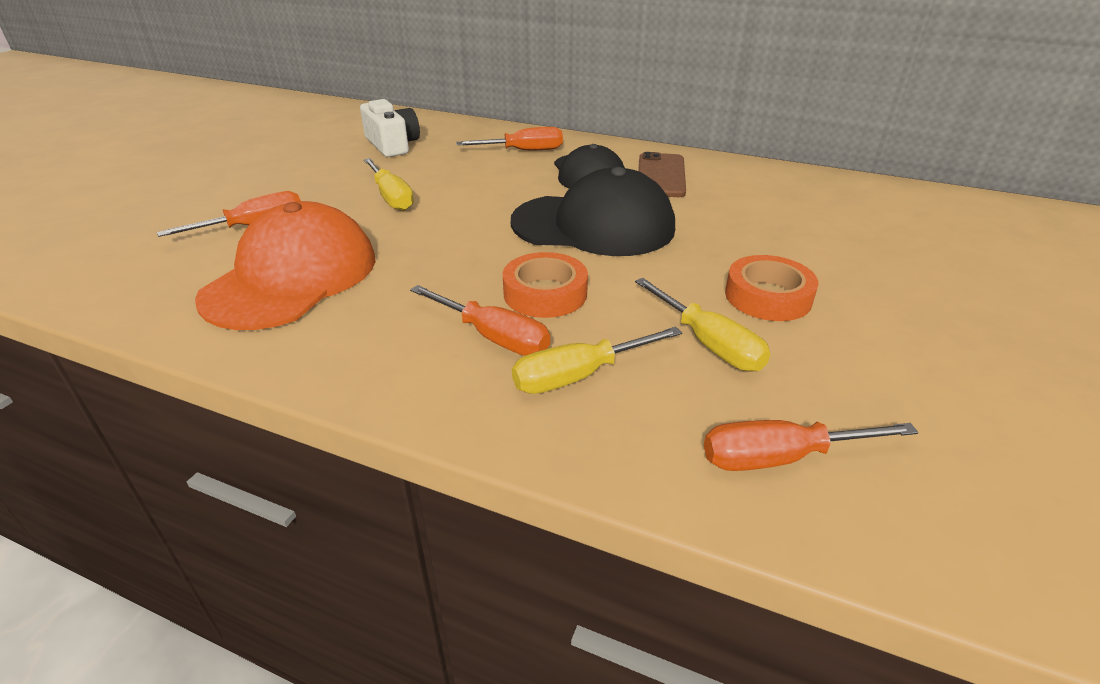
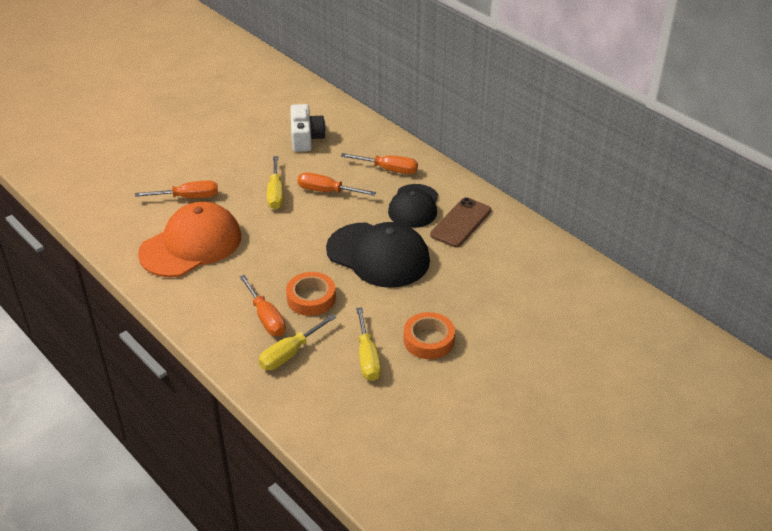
camera: 25 degrees right, 5 degrees up
yellow screwdriver [512,327,682,394] -> yellow screwdriver turned 45 degrees counterclockwise [259,314,336,370]
orange screwdriver [704,420,919,471] -> orange screwdriver moved to [298,172,376,196]

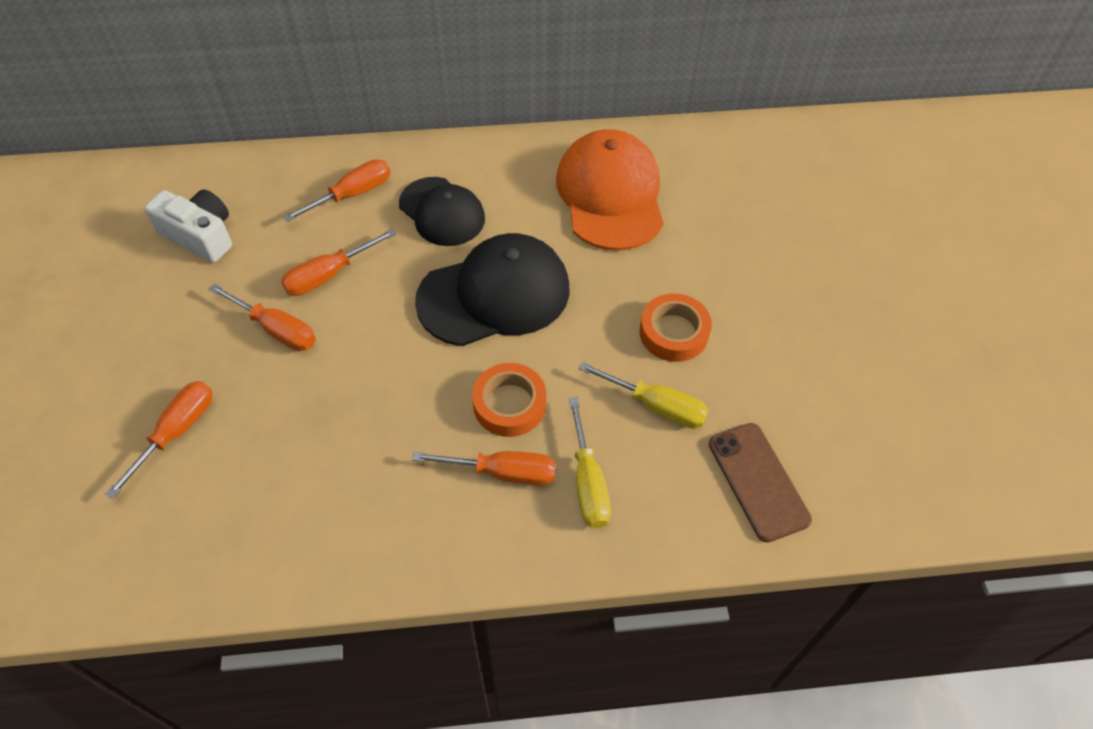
camera: 55 degrees left, 15 degrees up
orange cap [138,202,241,277] -> orange cap moved to [556,129,664,250]
yellow screwdriver [267,156,284,210] -> orange screwdriver [209,284,316,351]
brown phone [430,197,491,247] -> brown phone moved to [709,423,812,543]

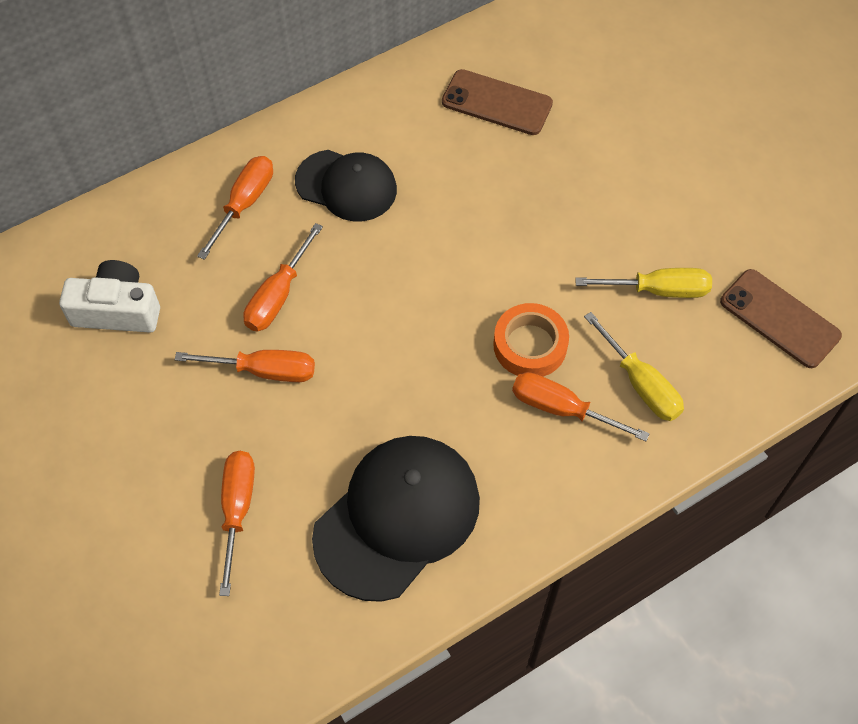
camera: 25 degrees left, 5 degrees up
orange screwdriver [412,451,556,486] -> orange screwdriver turned 135 degrees counterclockwise [512,372,650,441]
black cap [415,233,569,346] -> black cap moved to [312,436,480,602]
orange cap [556,129,664,250] -> brown phone [442,69,553,135]
orange tape [639,293,712,362] -> none

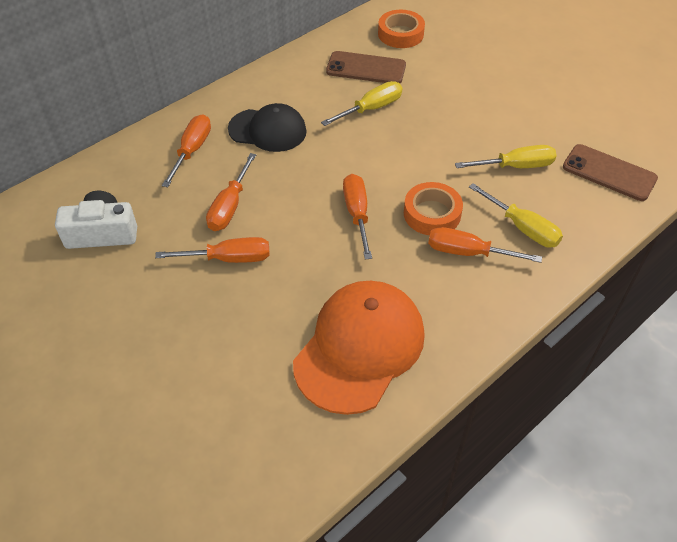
camera: 10 degrees left, 10 degrees down
orange screwdriver [219,451,255,596] -> orange screwdriver moved to [343,174,372,260]
black cap [312,436,480,602] -> orange cap [293,281,425,415]
none -> yellow screwdriver [321,81,403,126]
none -> orange tape [378,10,425,48]

